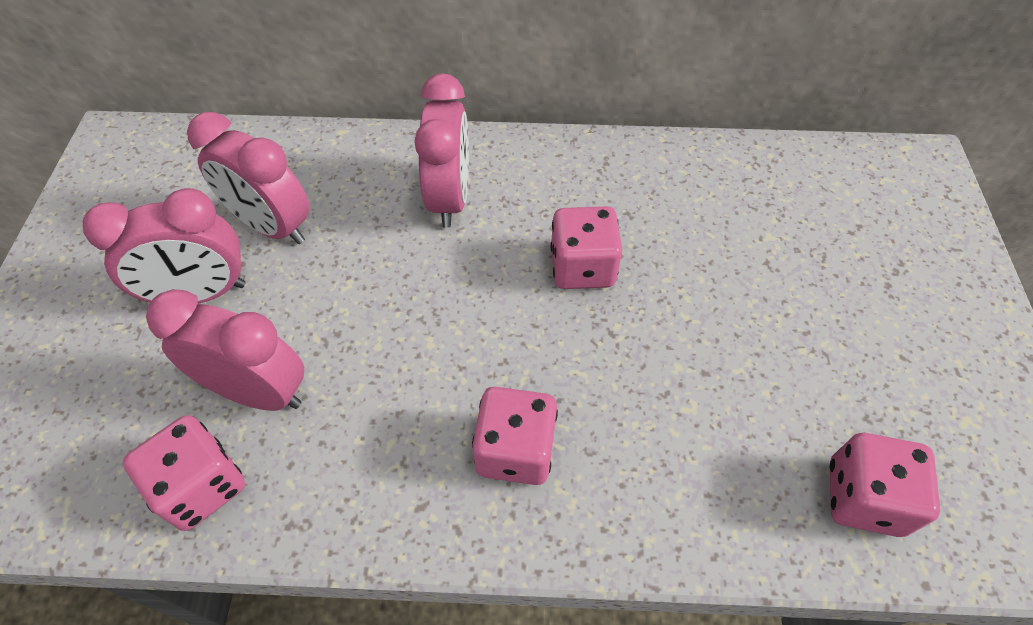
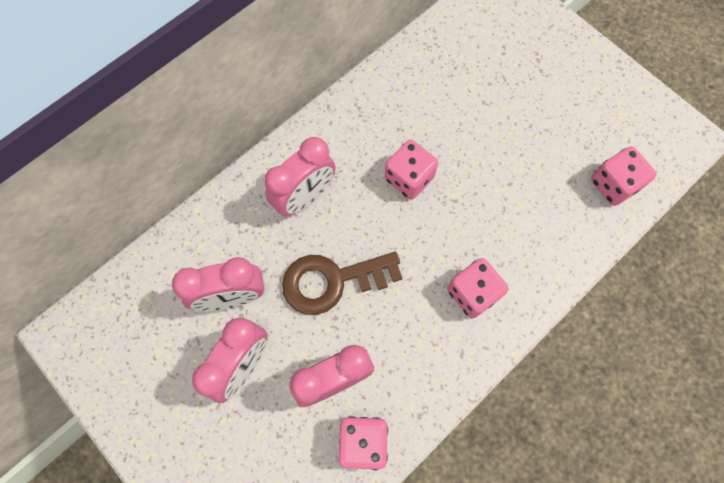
camera: 45 degrees left, 15 degrees up
pink clock [414,73,469,228] -> pink clock turned 90 degrees clockwise [264,137,336,216]
none -> brown key [282,252,403,315]

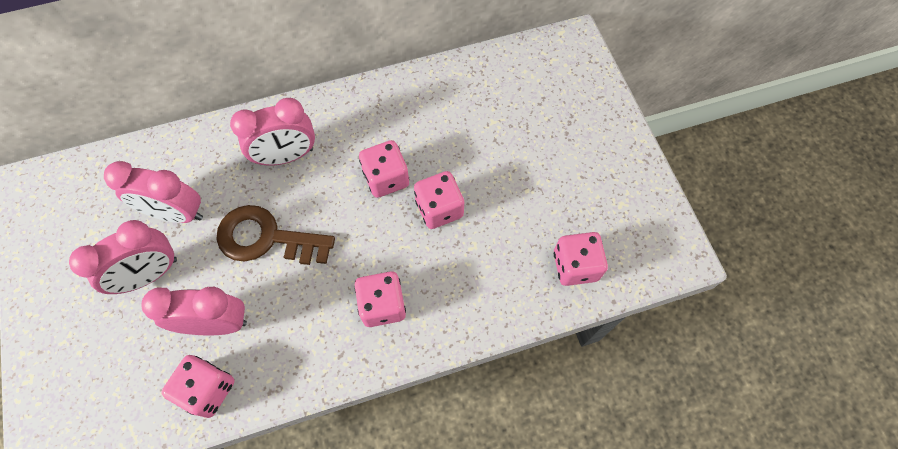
camera: 25 degrees right, 5 degrees down
none -> pink dice [414,171,464,229]

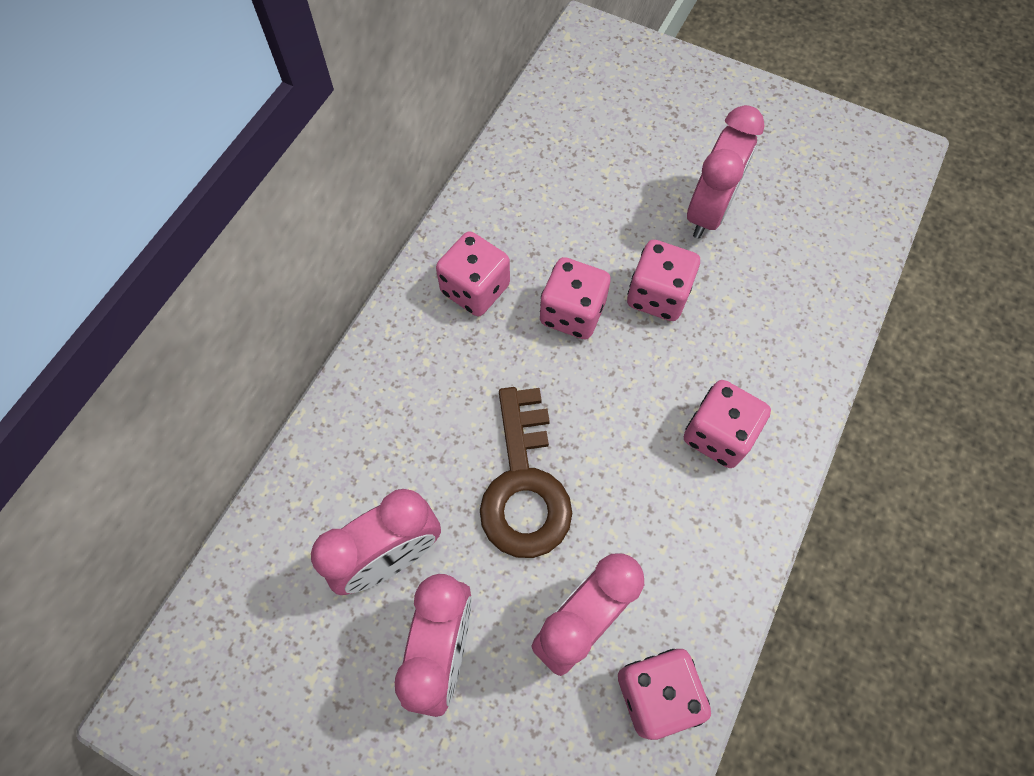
camera: 45 degrees left, 0 degrees up
brown key [216,205,335,265] -> brown key turned 60 degrees counterclockwise [480,387,572,558]
pink clock [230,98,315,166] -> pink clock moved to [687,105,765,239]
pink dice [554,232,608,286] -> pink dice moved to [436,231,510,316]

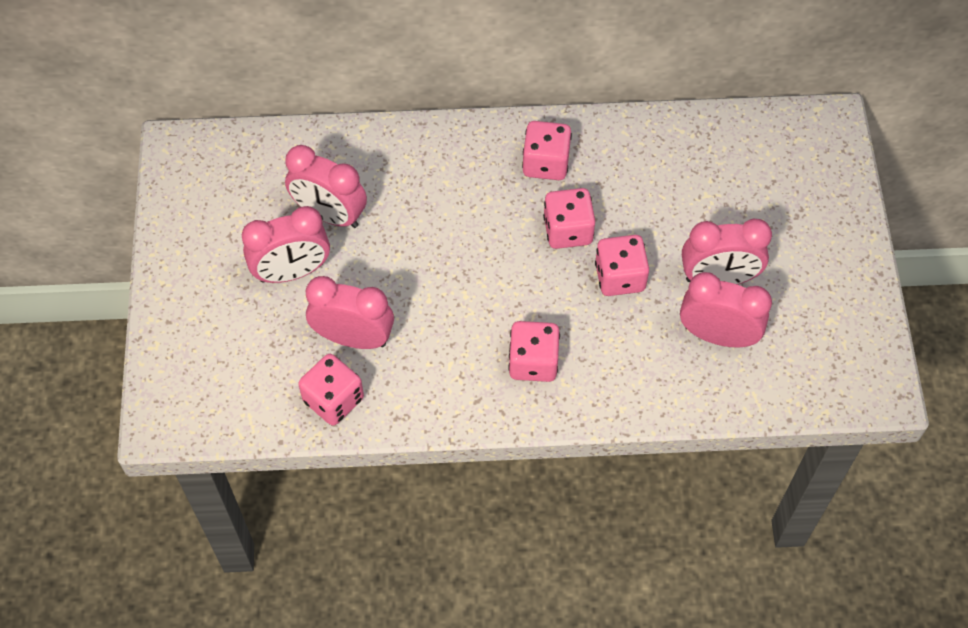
camera: 60 degrees right, 5 degrees down
brown key [480,387,572,558] -> none
none -> pink clock [680,272,772,347]

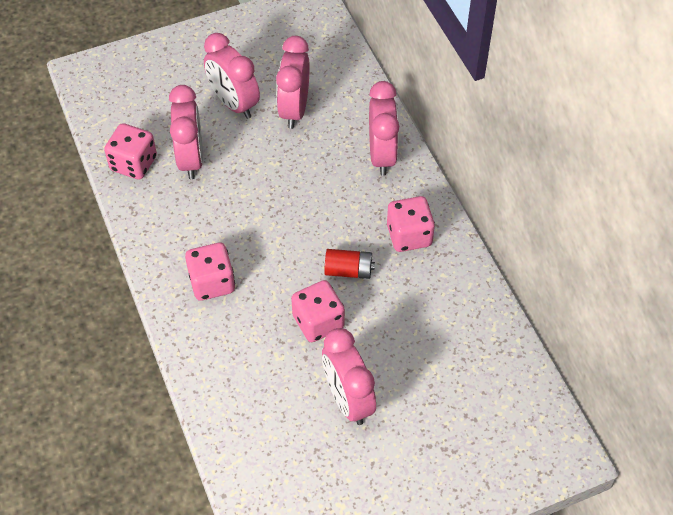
camera: 70 degrees right, 5 degrees down
pink dice [543,188,595,249] -> red battery [324,249,375,279]
pink clock [680,272,772,347] -> pink clock moved to [369,81,399,176]

